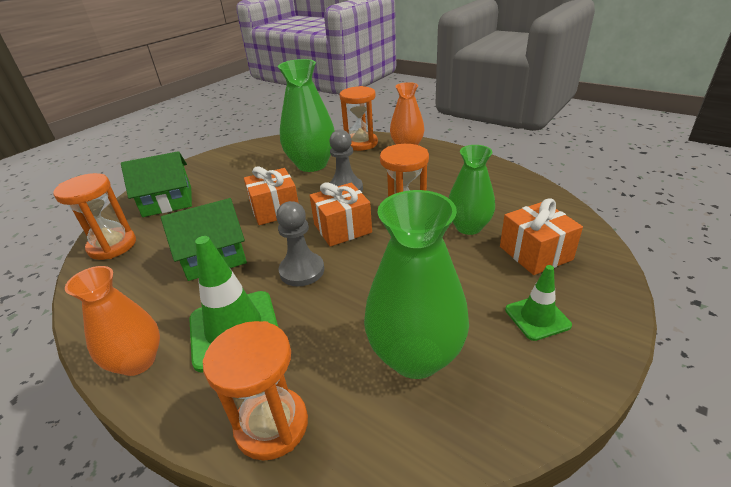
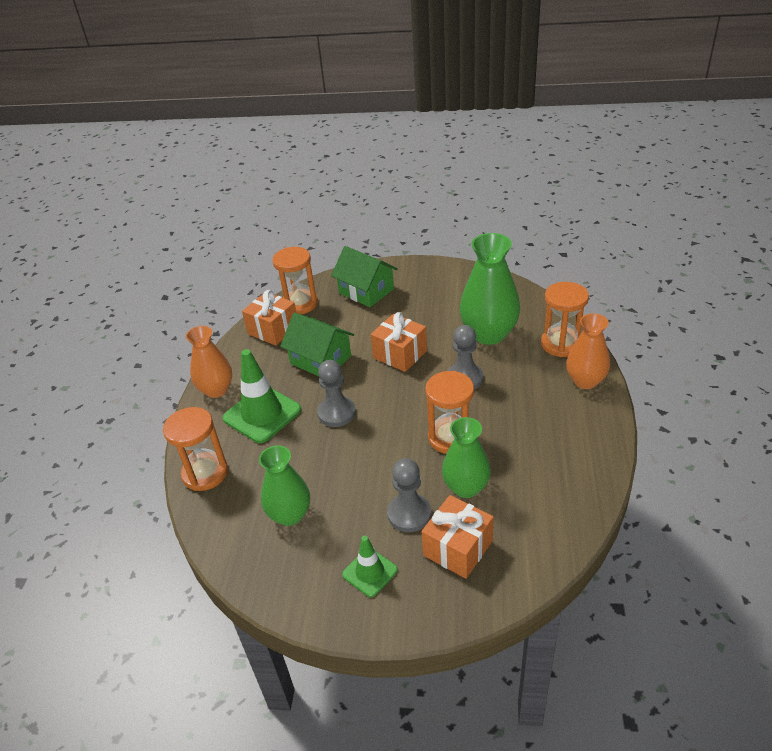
camera: 60 degrees right, 5 degrees up
orange gift [309,183,372,247] -> orange gift moved to [242,290,296,346]
green vase [364,190,469,379] -> green vase [259,445,310,526], size x0.65
none -> grey pawn [387,458,431,532]

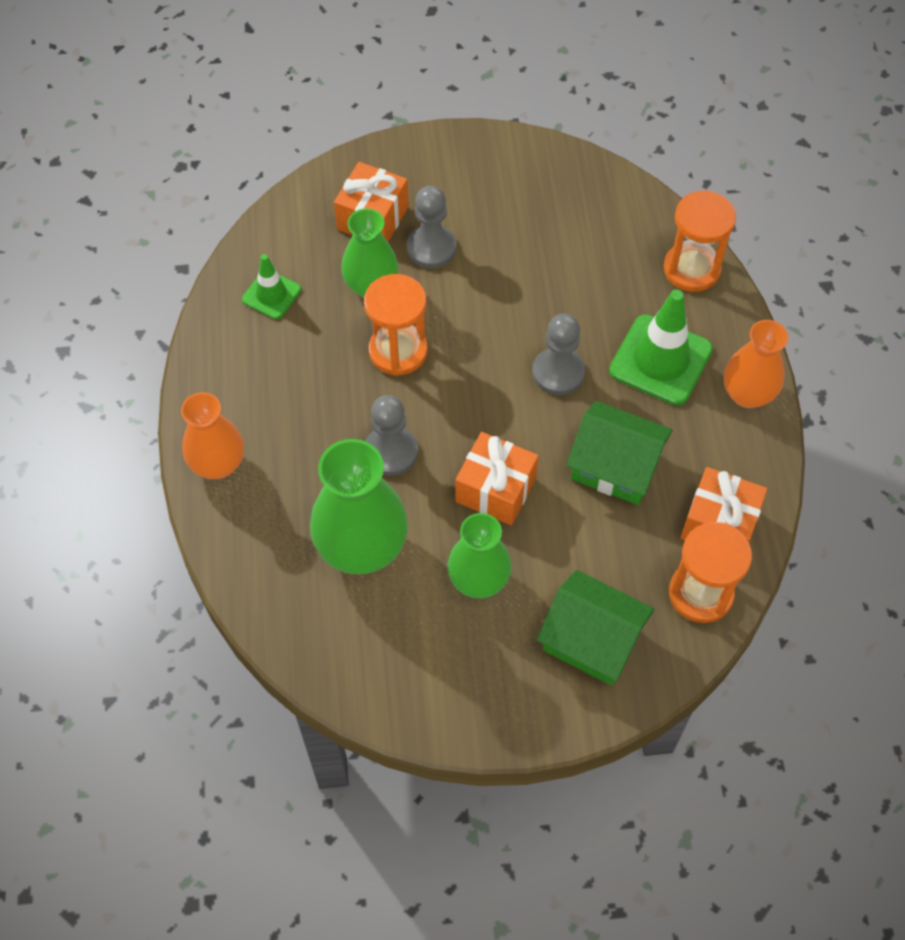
camera: 165 degrees right, 20 degrees up
green vase [259,445,310,526] -> green vase moved to [447,513,511,598]
green traffic cone [342,536,398,597] -> green traffic cone moved to [242,254,301,319]
orange hourglass [541,282,589,357] -> none

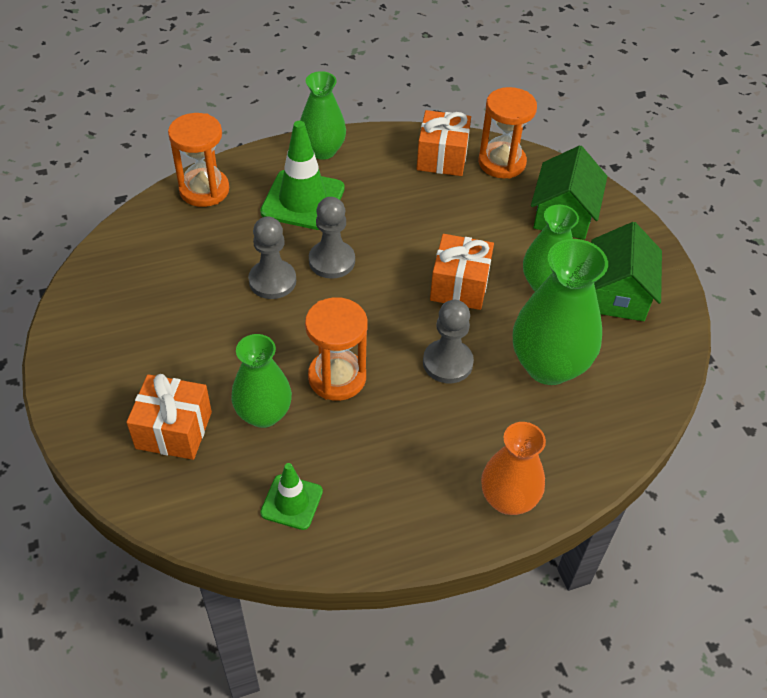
camera: 105 degrees left, 10 degrees down
grey pawn [407,186,456,268] -> grey pawn moved to [248,216,296,299]
green house [566,401,673,505] -> green house moved to [591,222,662,321]
orange vase [724,320,788,408] -> green vase [300,71,346,160]

